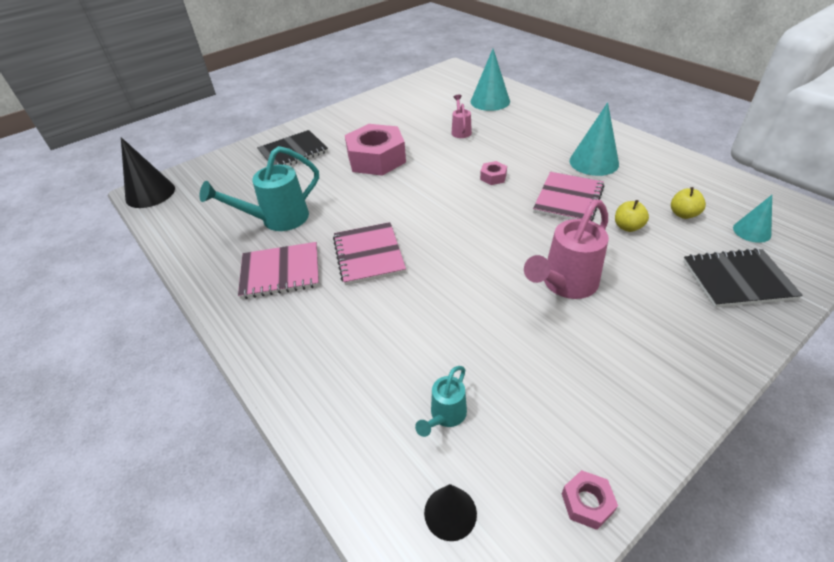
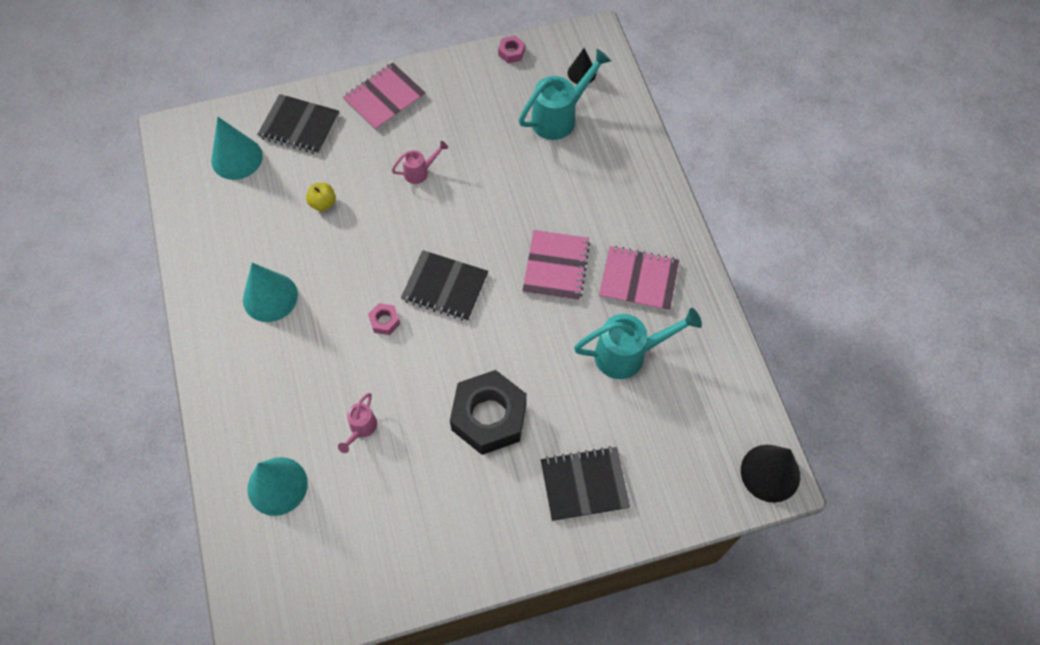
camera: 160 degrees left, 20 degrees up
pink nut [345,124,406,176] -> black nut [450,370,527,455]
turquoise watering can [415,366,467,437] -> turquoise watering can [519,49,611,140], size x1.88
pink watering can [524,199,609,299] -> pink watering can [392,141,448,184], size x0.53
pink notebook [533,172,604,221] -> pink notebook moved to [343,63,426,131]
yellow apple [671,187,706,219] -> none
turquoise cone [733,195,772,243] -> turquoise cone [211,117,263,180], size x1.70
none -> black notebook [401,250,488,321]

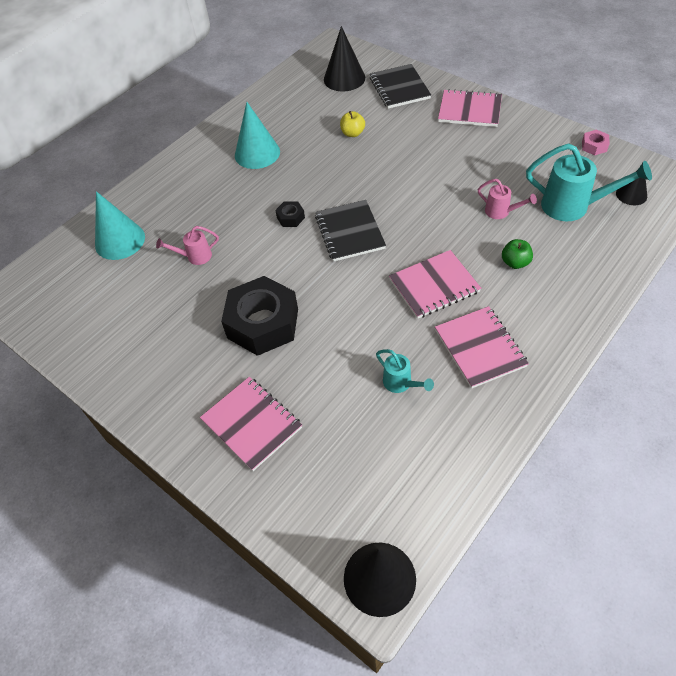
camera: 60 degrees right, 10 degrees down
turquoise cone [211,117,263,180] -> black cone [324,26,365,91]
pink nut [368,303,400,335] -> black nut [275,201,305,227]
pink watering can [392,141,448,184] -> pink watering can moved to [478,179,537,219]
black notebook [541,446,630,521] -> pink notebook [200,377,302,471]
turquoise watering can [574,308,702,379] -> turquoise watering can [376,349,434,393], size x0.53
none -> green apple [502,239,533,269]

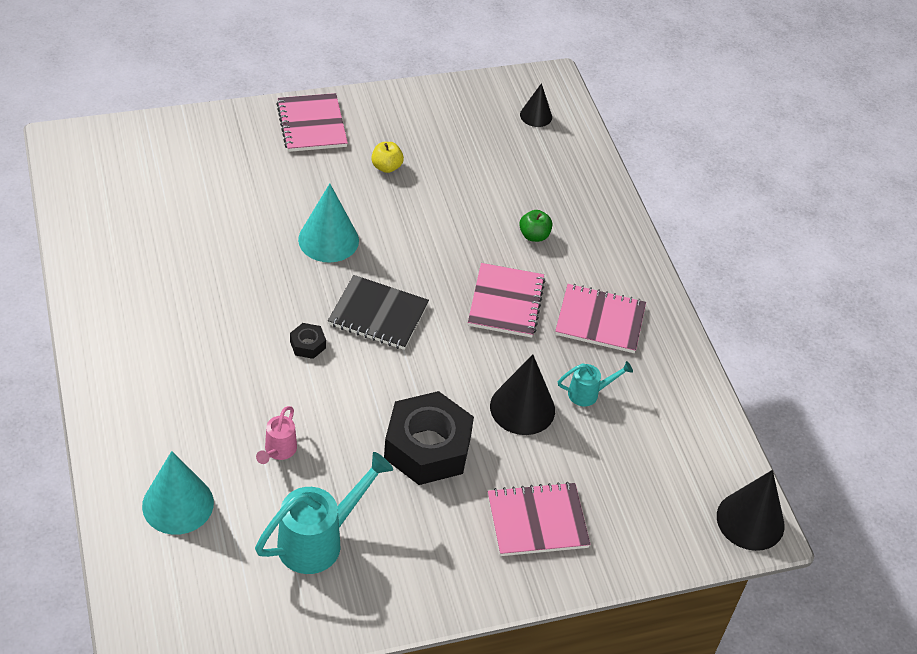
camera: 65 degrees left, 5 degrees down
turquoise cone [235,102,280,169] -> turquoise cone moved to [298,183,359,263]
black cone [324,26,365,91] -> black cone moved to [490,354,555,435]
yellow apple [340,111,365,137] -> yellow apple moved to [371,142,404,173]
black notebook [370,64,431,109] -> none
pink notebook [438,89,502,127] -> pink notebook turned 60 degrees counterclockwise [276,93,348,152]
pink watering can [478,179,537,219] -> none
turquoise watering can [526,143,652,221] -> turquoise watering can moved to [255,452,393,574]
pink nut [582,130,610,155] -> none

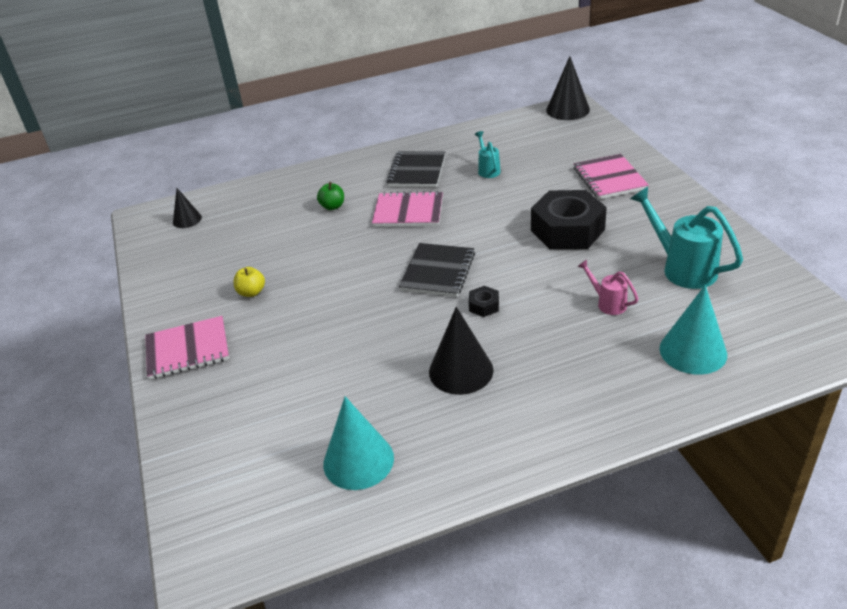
camera: 85 degrees left, 10 degrees down
pink watering can [256,406,297,464] -> pink watering can turned 150 degrees counterclockwise [577,260,638,315]
turquoise cone [298,183,359,263] -> turquoise cone moved to [323,396,394,490]
black cone [490,354,555,435] -> black cone moved to [429,307,493,395]
pink notebook [555,284,646,353] -> black notebook [386,151,445,187]

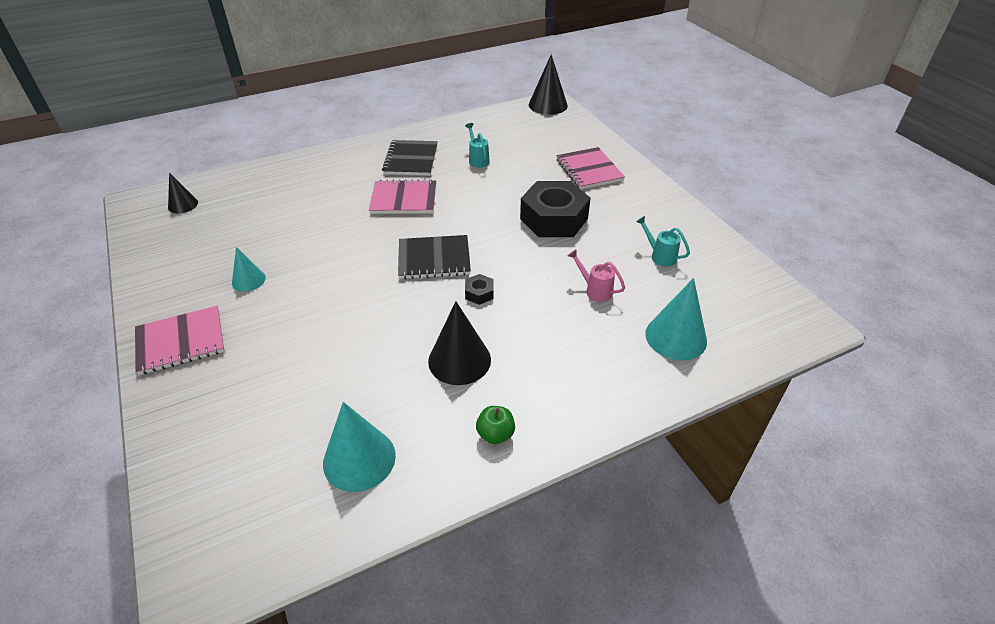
camera: 10 degrees left, 5 degrees up
yellow apple [234,267,265,297] -> turquoise cone [232,247,266,292]
green apple [317,182,344,210] -> green apple moved to [476,406,515,444]
black notebook [399,243,475,297] -> black notebook turned 75 degrees clockwise [398,235,471,279]
turquoise watering can [630,186,743,289] -> turquoise watering can [636,216,690,267], size x0.53

